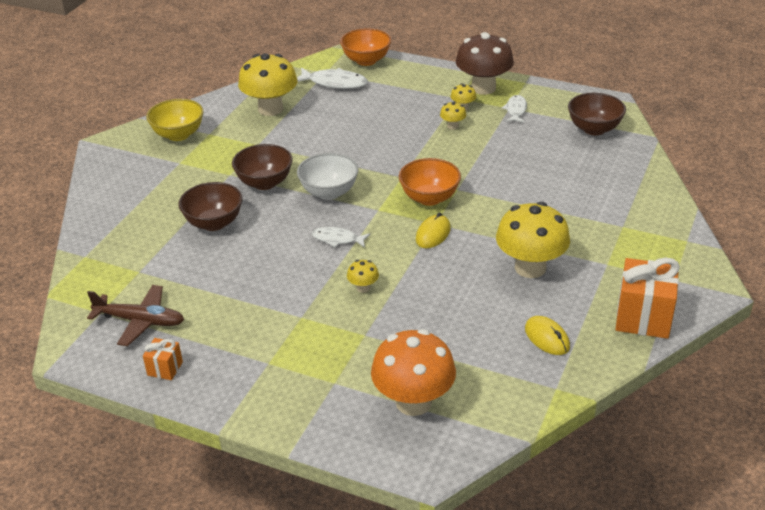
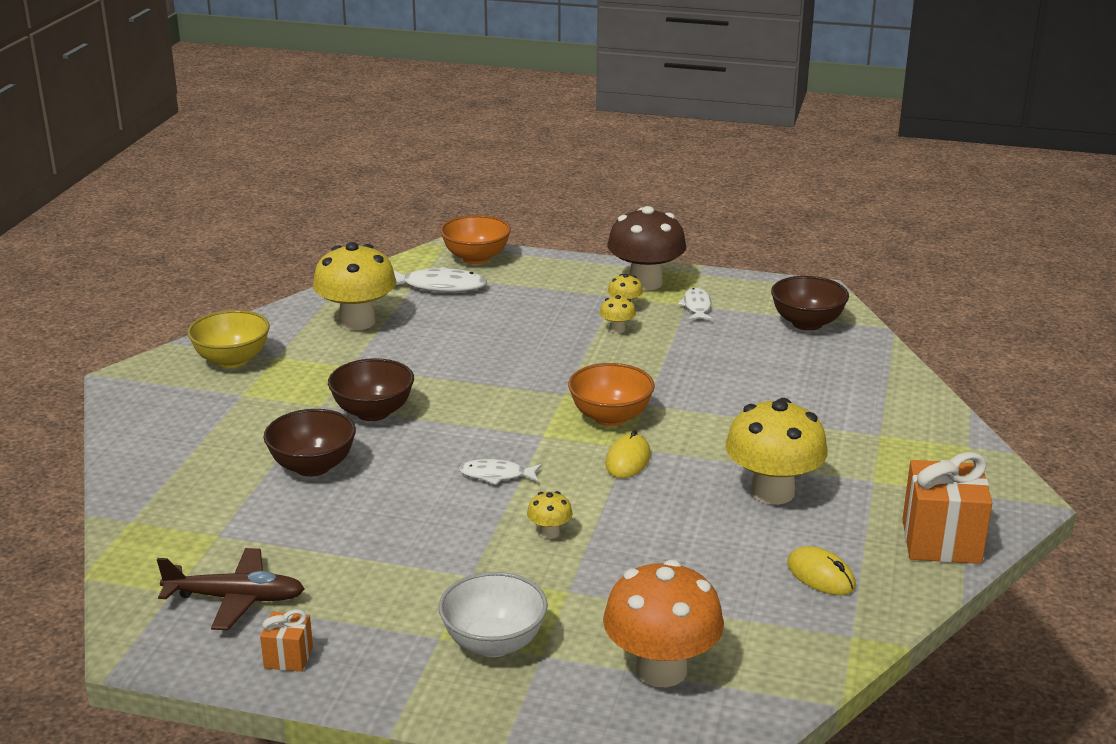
camera: 10 degrees left, 10 degrees down
white bowl [297,153,358,200] -> white bowl moved to [439,572,548,657]

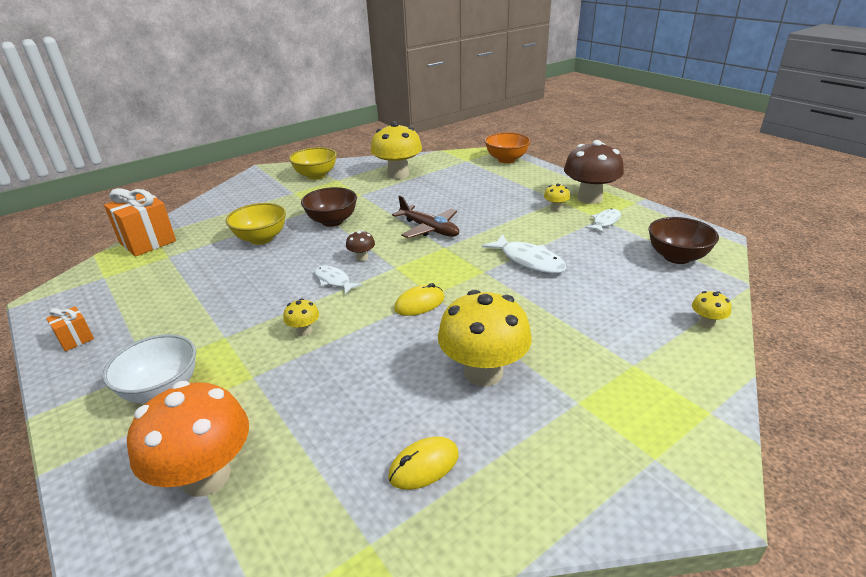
camera: 40 degrees right, 5 degrees up
brown plane [157,548,305,630] -> brown plane moved to [392,195,459,238]
brown bowl [264,409,356,477] -> yellow bowl [226,203,286,245]
white fish [394,267,487,293] -> white fish moved to [482,234,567,274]
orange bowl [568,363,655,426] -> none
yellow mushroom [600,295,636,334] -> yellow mushroom moved to [692,291,731,328]
yellow mouse [787,546,856,595] -> yellow mouse turned 60 degrees clockwise [388,437,459,490]
orange gift [902,452,992,564] -> orange gift moved to [104,188,176,257]
none -> brown mushroom [346,230,375,261]

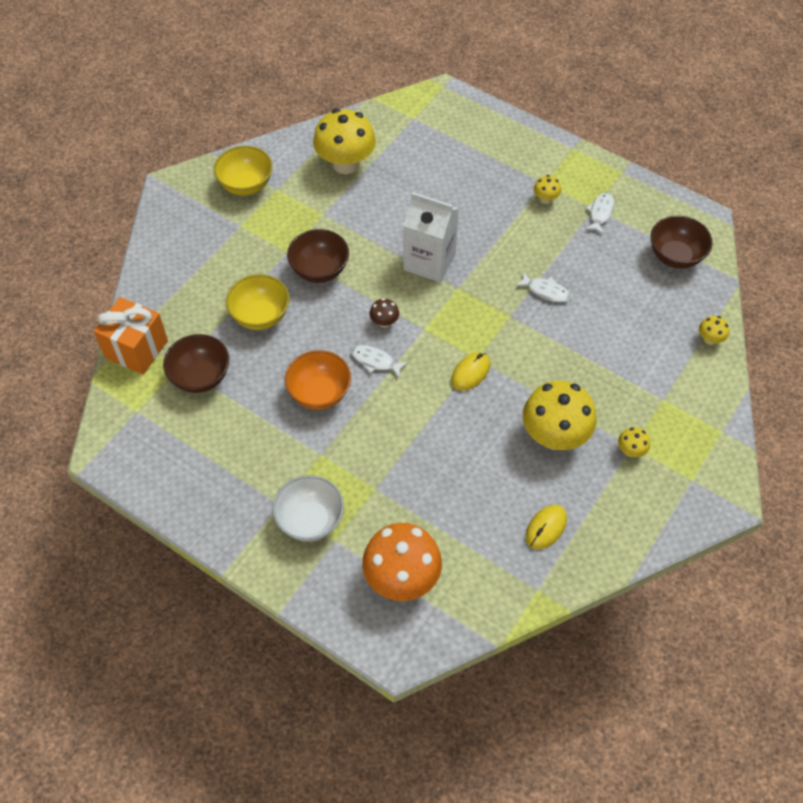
camera: 20 degrees left, 25 degrees up
orange gift [46,306,94,351] -> none
yellow mushroom [283,298,319,336] -> yellow mushroom moved to [618,427,650,457]
brown plane [392,195,459,238] -> white carton [403,192,459,283]
white fish [482,234,567,274] -> white fish [515,271,570,302], size x0.63
orange bowl [485,132,531,163] -> orange bowl moved to [285,350,351,410]
brown mushroom [564,140,624,204] -> none
none -> brown bowl [163,334,229,393]

